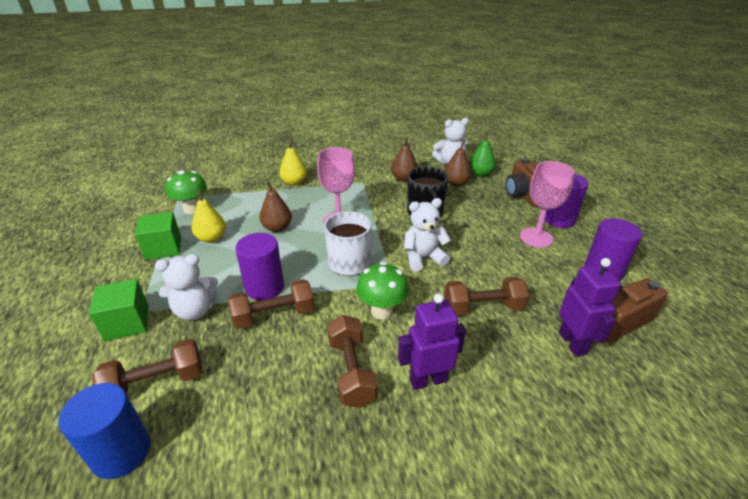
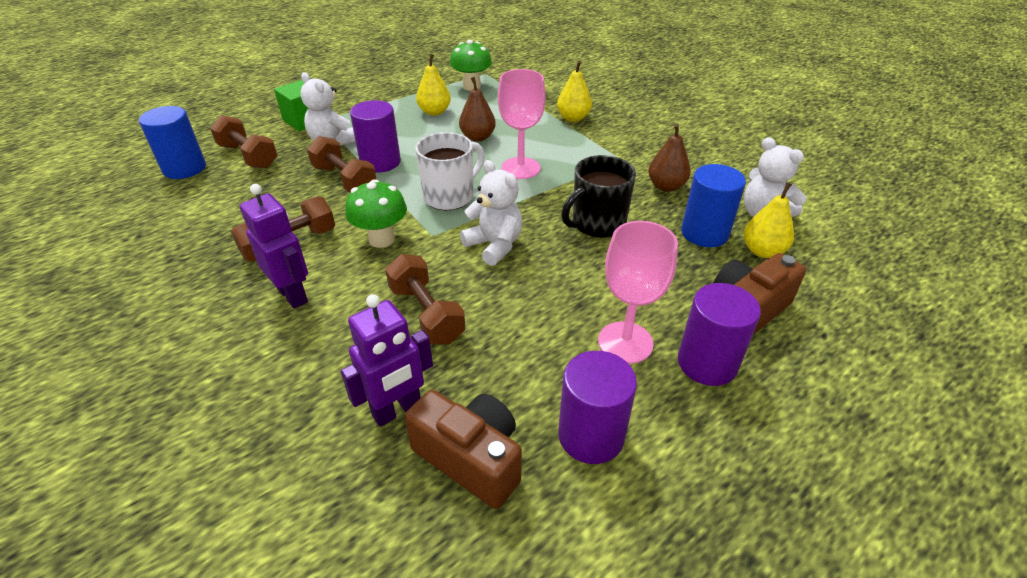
camera: 65 degrees right, 5 degrees up
green cube [135,212,181,260] -> none
brown pear [444,140,471,187] -> blue cylinder [681,164,746,247]
green pear [469,132,496,177] -> yellow pear [744,182,794,258]

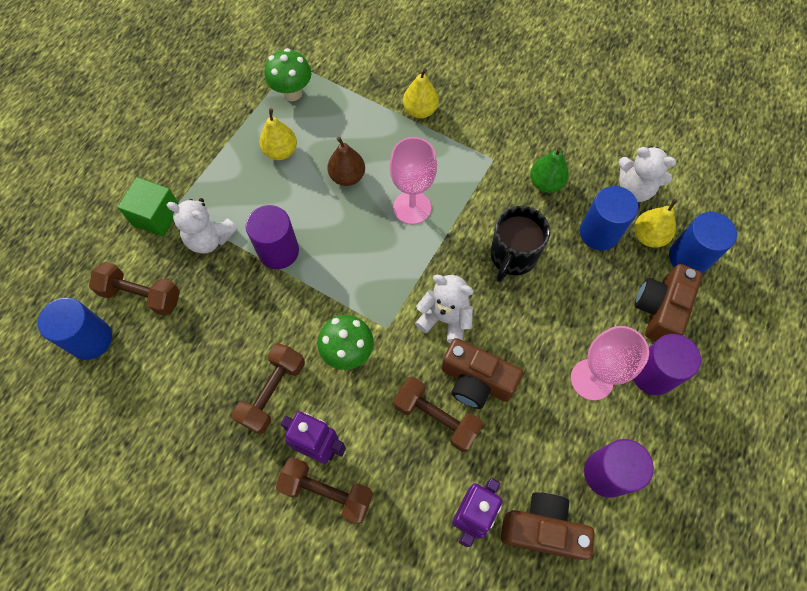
camera: 25 degrees left, 25 degrees up
brown dumbbell [307,136,377,193] -> brown dumbbell moved to [276,457,373,524]
white mug [415,132,485,210] -> none
brown pear [648,123,691,192] -> green pear [530,147,569,193]
none -> brown camera [441,338,523,409]
none -> blue cylinder [669,212,737,274]

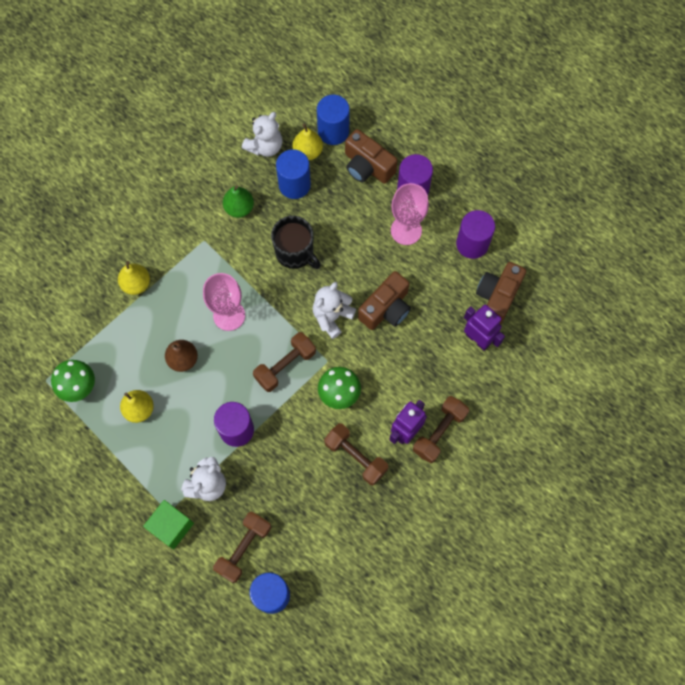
camera: 75 degrees left, 5 degrees up
brown dumbbell [393,377,484,452] -> brown dumbbell moved to [253,332,316,392]

